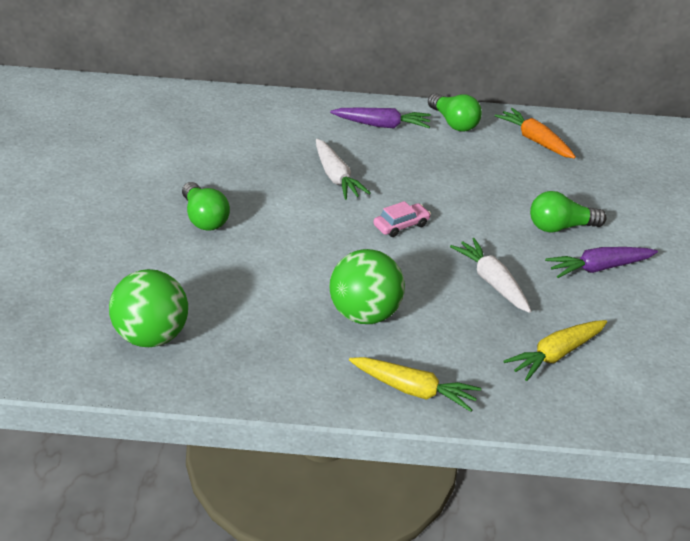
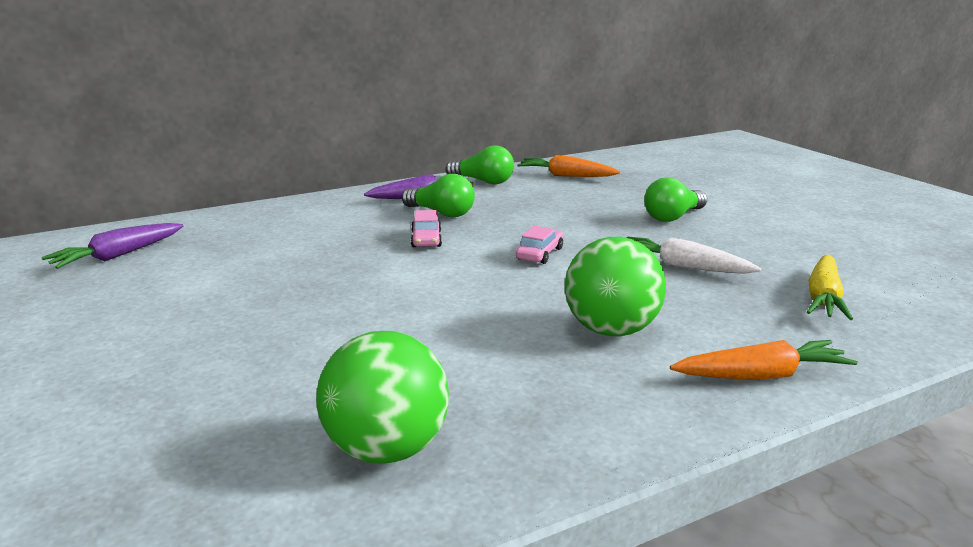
camera: 30 degrees left, 15 degrees down
green light bulb [182,182,230,231] -> green light bulb moved to [402,174,475,217]
white carrot [316,139,371,200] -> pink car [411,210,442,247]
yellow carrot [349,357,481,412] -> orange carrot [670,340,857,380]
purple carrot [545,247,658,278] -> purple carrot moved to [42,223,183,269]

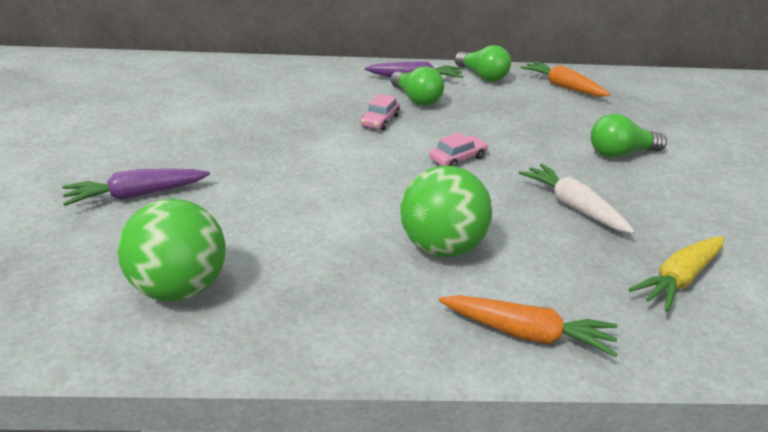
camera: 25 degrees right, 10 degrees up
purple carrot [42,223,183,269] -> purple carrot moved to [62,168,210,206]

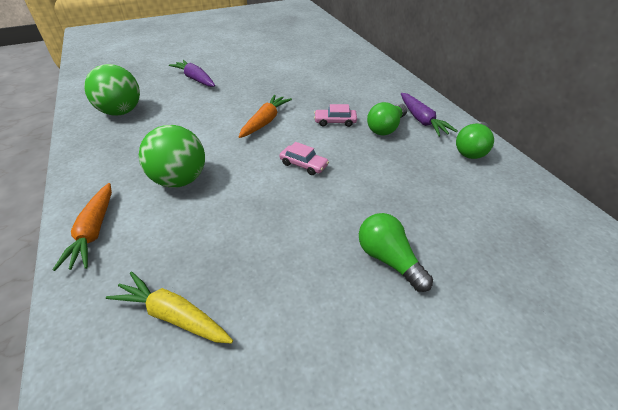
camera: 70 degrees right, 10 degrees up
white carrot [519,164,635,234] -> none
orange carrot [520,61,610,97] -> orange carrot moved to [239,95,292,138]

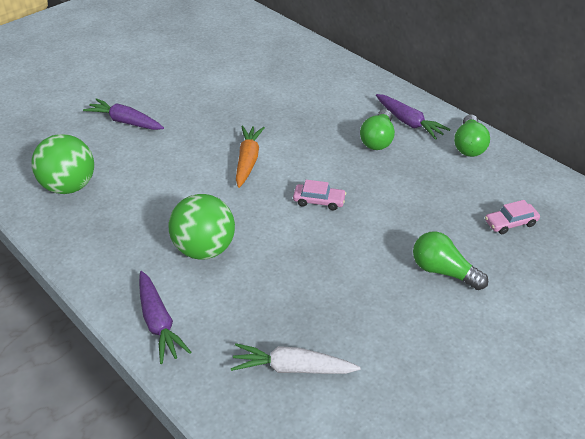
camera: 20 degrees left, 0 degrees up
orange carrot [52,183,112,271] -> purple carrot [139,271,191,364]
yellow carrot [106,272,233,343] -> white carrot [231,343,360,374]
pink car [314,104,357,127] -> pink car moved to [485,200,540,234]

